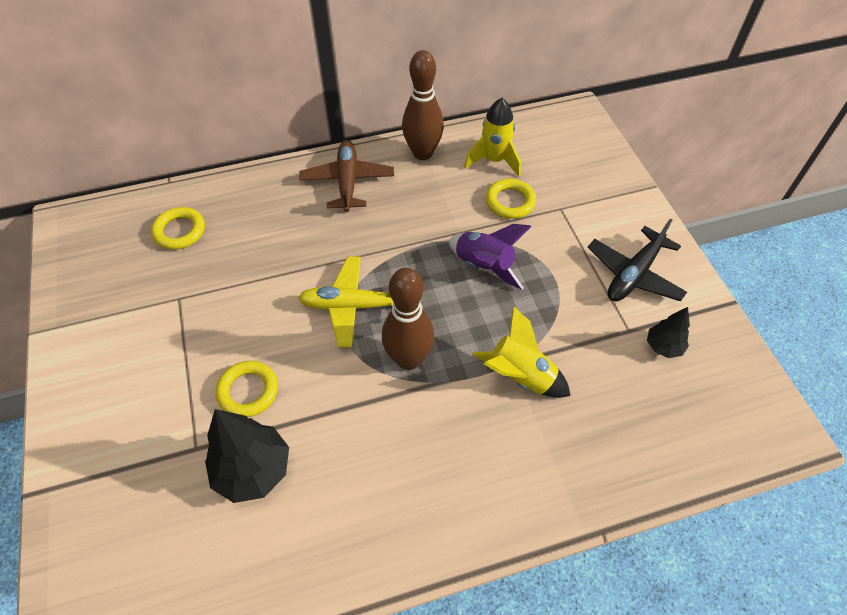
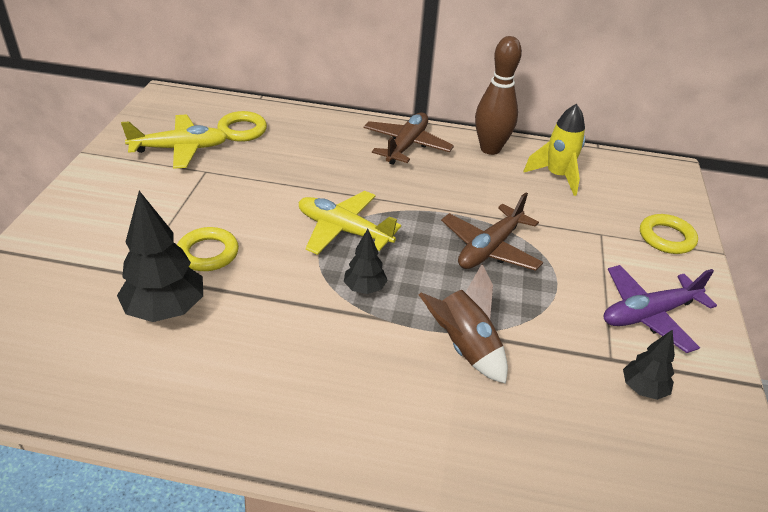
camera: 25 degrees right, 15 degrees down
brown bowling pin [382,268,435,370] -> black tree [344,229,388,294]
purple rocket [448,224,532,290] -> brown plane [441,192,543,271]
yellow rocket [472,306,571,398] -> brown rocket [419,264,508,384]
yellow ring [486,179,536,219] -> yellow ring moved to [640,214,698,254]
black plane [588,219,687,301] -> purple plane [603,265,717,353]
none -> yellow plane [121,114,228,169]

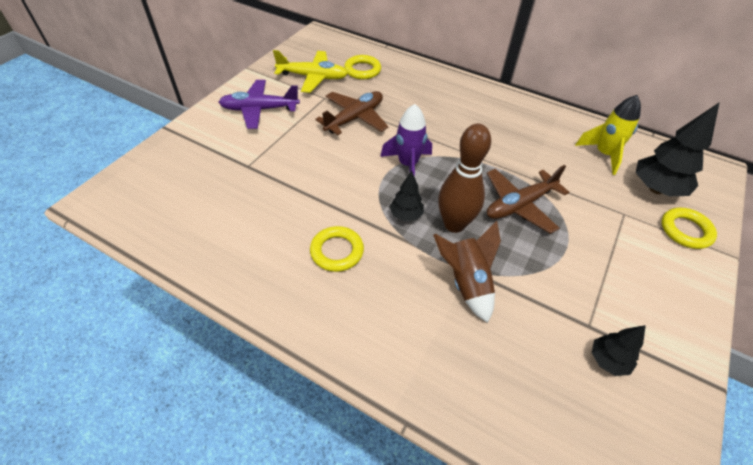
camera: 20 degrees right, 10 degrees up
black tree [117,191,203,322] -> black tree moved to [635,102,720,196]
yellow ring [177,227,239,271] -> yellow ring moved to [310,226,364,272]
yellow plane [299,191,401,255] -> purple rocket [380,104,432,177]
brown plane [364,112,454,165] -> brown plane moved to [315,91,389,135]
brown bowling pin [475,36,522,155] -> brown bowling pin moved to [438,123,491,233]
purple plane [603,265,717,353] -> purple plane moved to [219,80,300,129]

